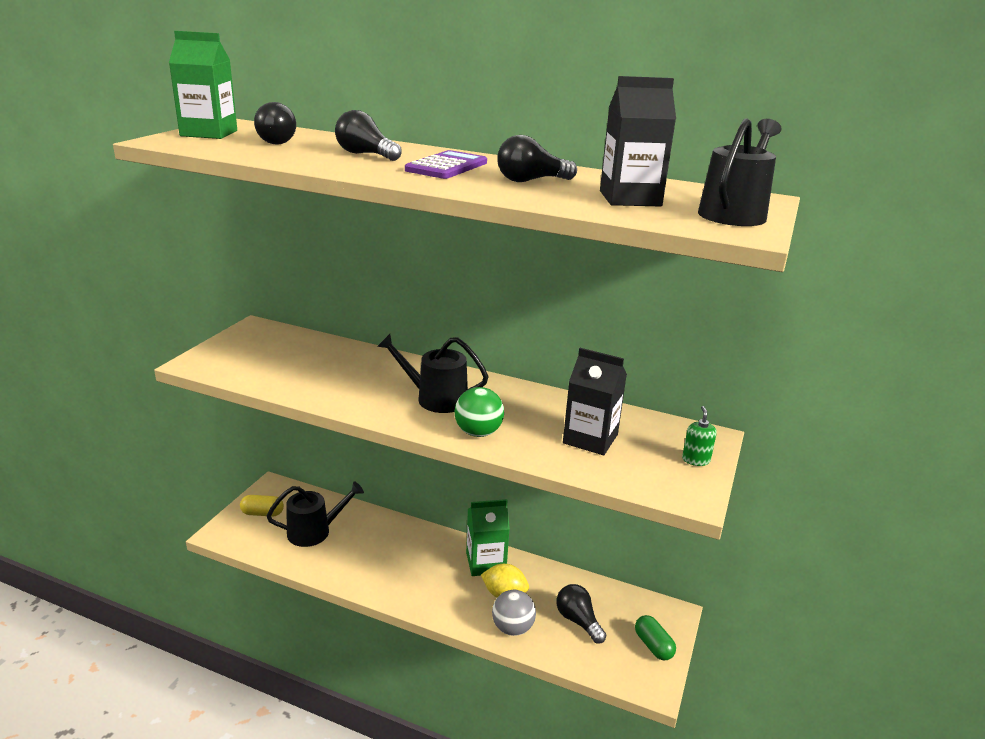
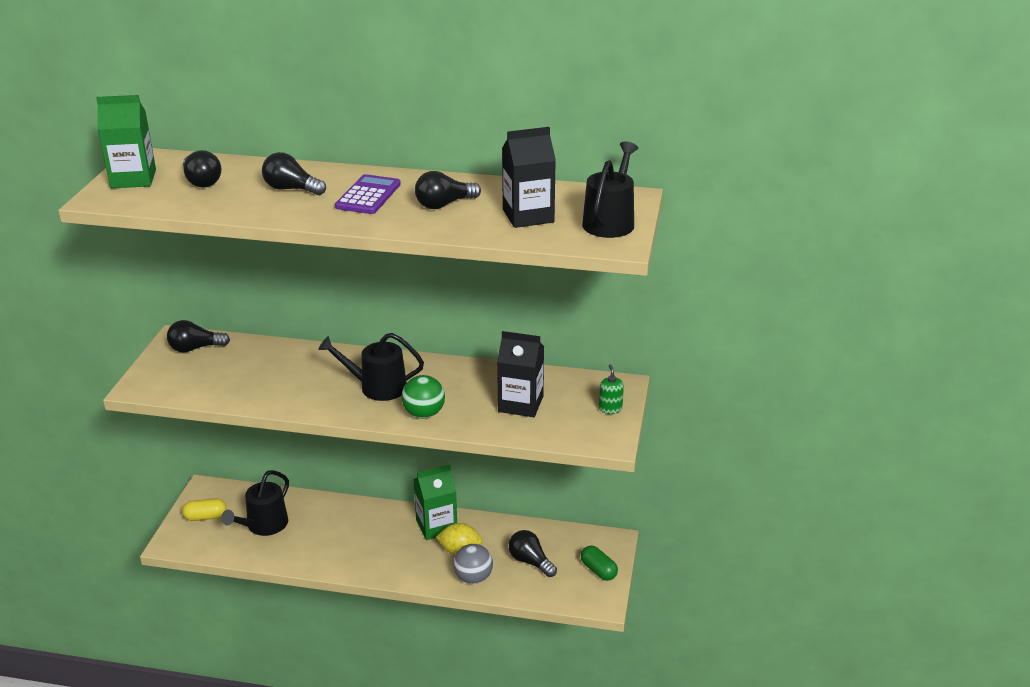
camera: 10 degrees left, 5 degrees up
black watering can [267,481,364,547] -> black watering can turned 150 degrees clockwise [221,470,289,536]
none -> black light bulb [167,320,230,352]

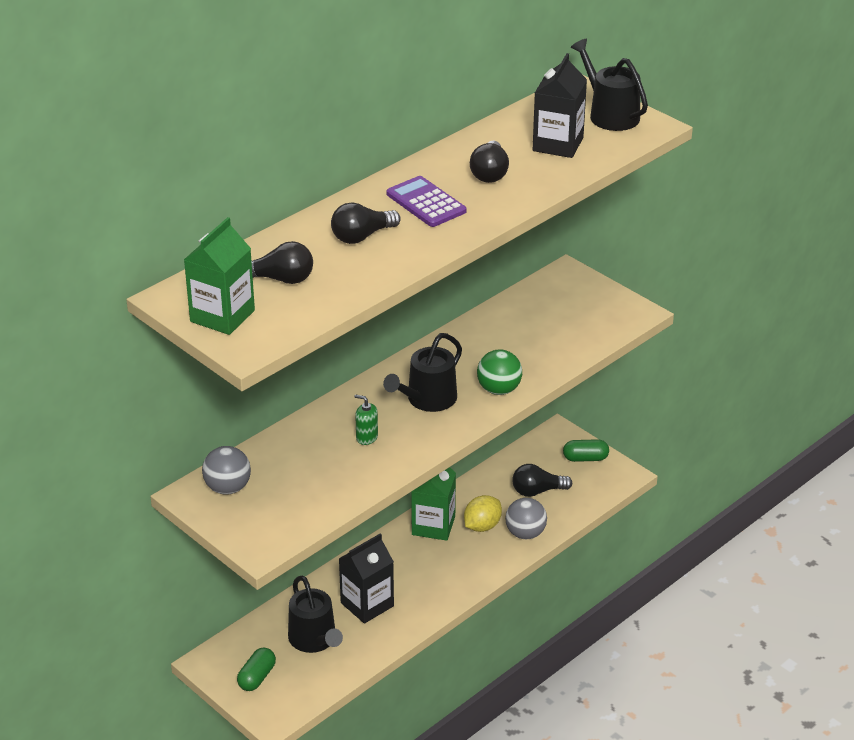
camera: 55 degrees left, 5 degrees up
black light bulb [167,320,230,352] -> grey ball [202,446,251,495]
yellow capsule [182,498,226,521] -> green capsule [237,648,276,691]
black carton [497,331,544,417] -> black carton moved to [339,534,394,624]
green soap dispenser [599,364,624,414] -> green soap dispenser moved to [355,395,378,445]

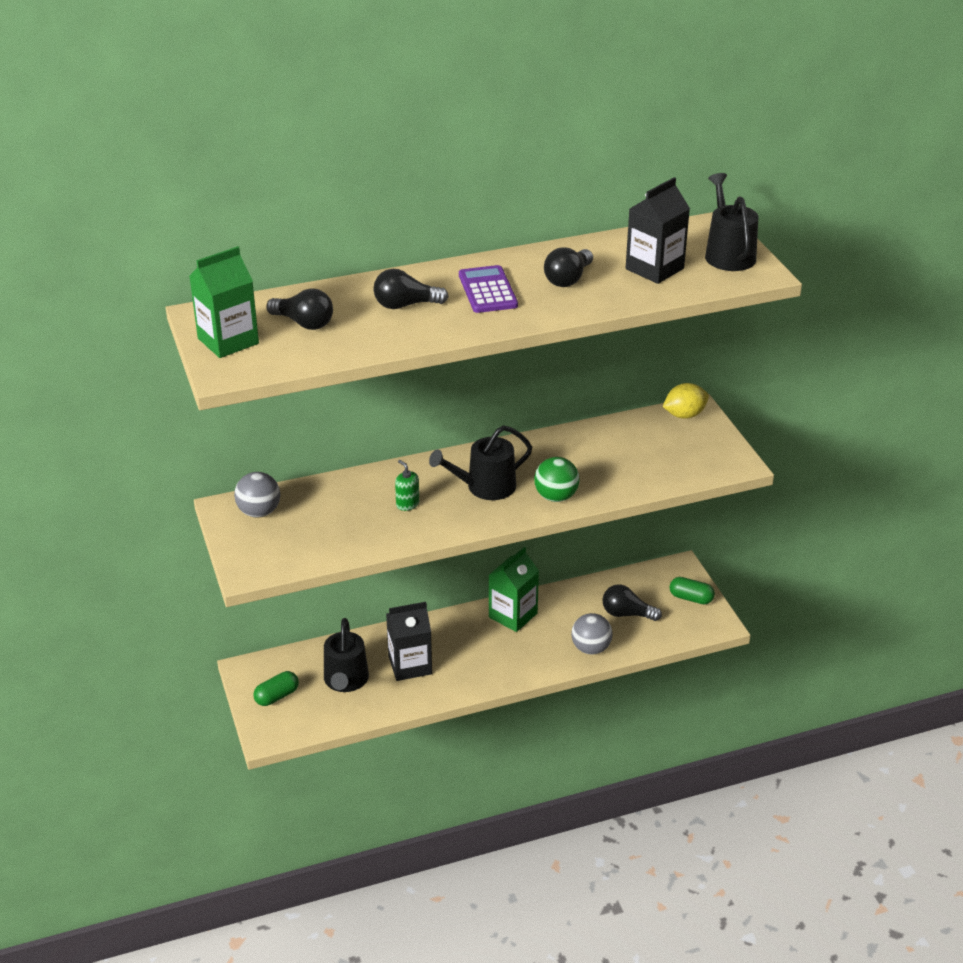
camera: 25 degrees right, 0 degrees up
yellow lemon [464,495,502,532] -> yellow lemon moved to [663,383,709,419]

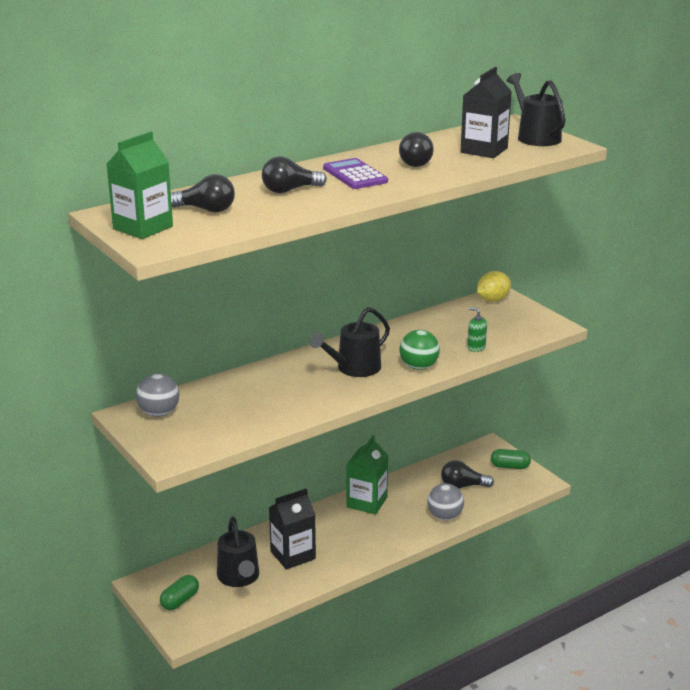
camera: 15 degrees left, 10 degrees down
green soap dispenser [395,460,419,511] -> green soap dispenser moved to [467,307,487,352]

